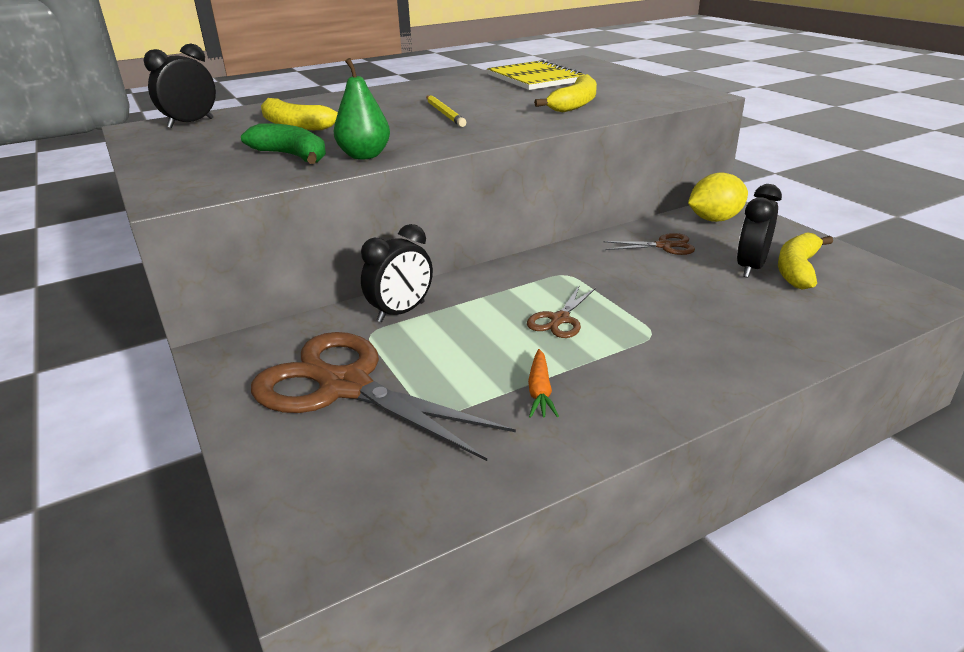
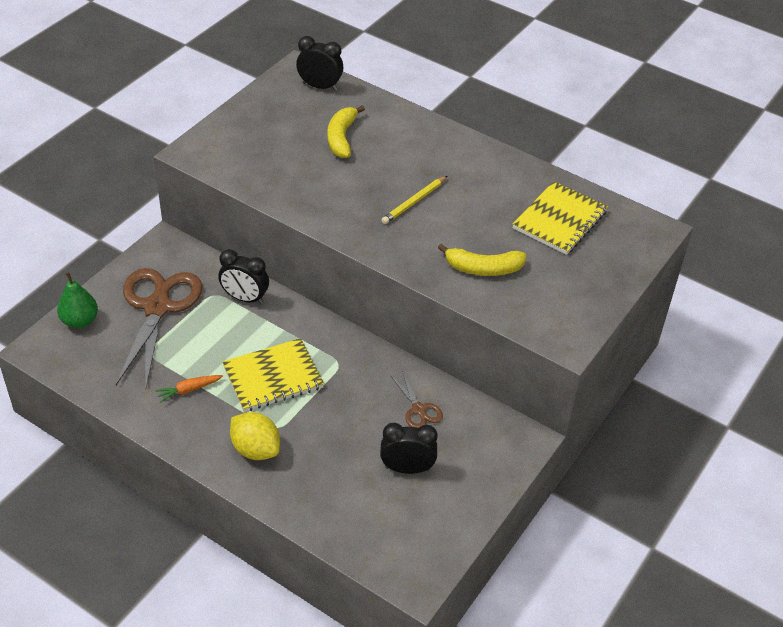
camera: 60 degrees right, 15 degrees up
green banana [241,123,326,164] -> none
green pear [334,58,390,160] -> green pear moved to [57,272,98,328]
brown scissors [527,285,596,338] -> yellow notebook [222,338,324,412]
yellow lemon [688,172,748,222] -> yellow lemon moved to [230,412,280,460]
yellow banana [778,232,833,290] -> none

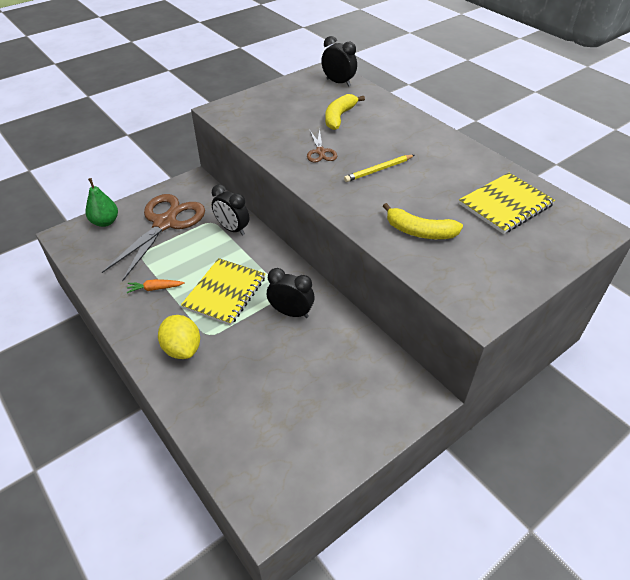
camera: 20 degrees right, 0 degrees up
yellow notebook [222,338,324,412] -> yellow notebook turned 60 degrees counterclockwise [181,258,266,326]
black clock [380,423,438,474] -> black clock moved to [267,268,315,318]
brown scissors [390,371,443,428] -> brown scissors moved to [307,129,337,163]

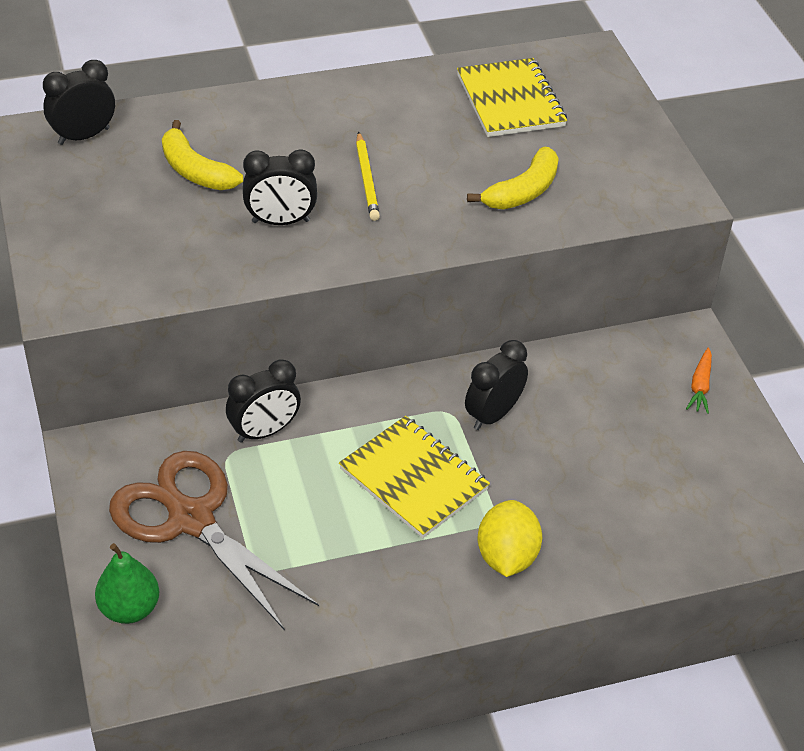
camera: 70 degrees left, 0 degrees up
orange carrot [127,279,185,293] -> orange carrot moved to [686,347,712,414]
yellow lemon [158,315,200,359] -> yellow lemon turned 75 degrees counterclockwise [478,500,542,577]
brown scissors [307,129,337,163] -> black clock [243,149,317,225]

